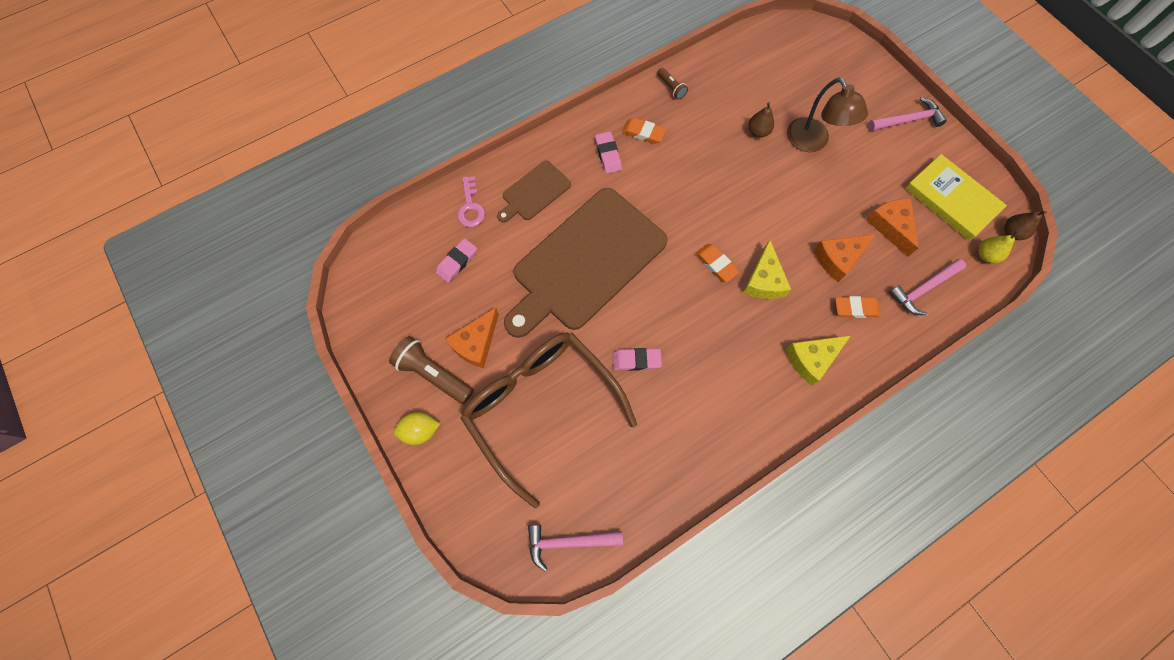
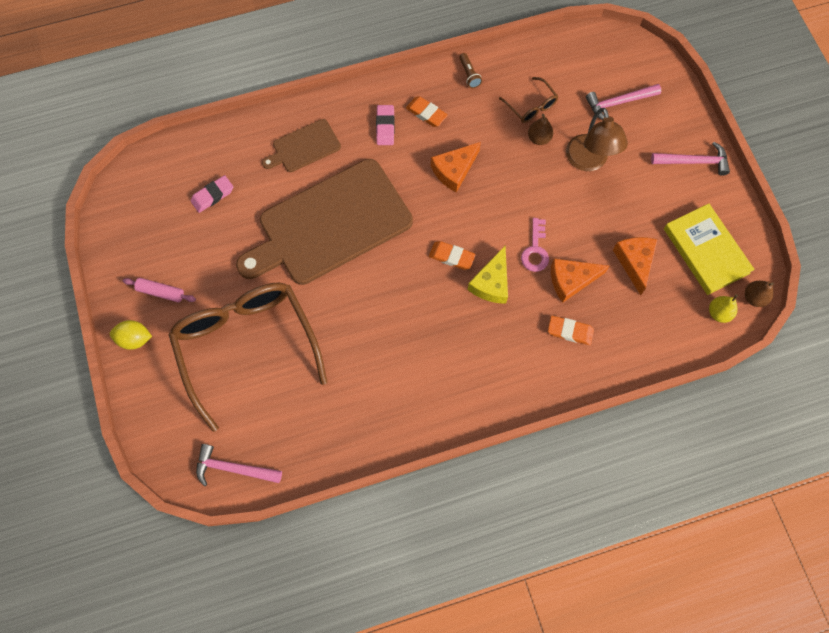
camera: 15 degrees right, 0 degrees up
brown flashlight [389,336,474,404] -> pink rolling pin [123,278,196,302]
orange cheese [445,307,499,368] -> orange cheese moved to [431,142,481,193]
pink key [457,176,485,227] -> pink key moved to [521,218,549,272]
pink eraser [613,348,662,371] -> none
orange eraser [695,244,739,282] -> orange eraser turned 45 degrees counterclockwise [429,241,476,270]
yellow cheese [786,335,851,386] -> none
pink hammer [889,259,966,315] -> pink hammer moved to [586,84,661,120]
none -> brown glasses [499,77,559,123]

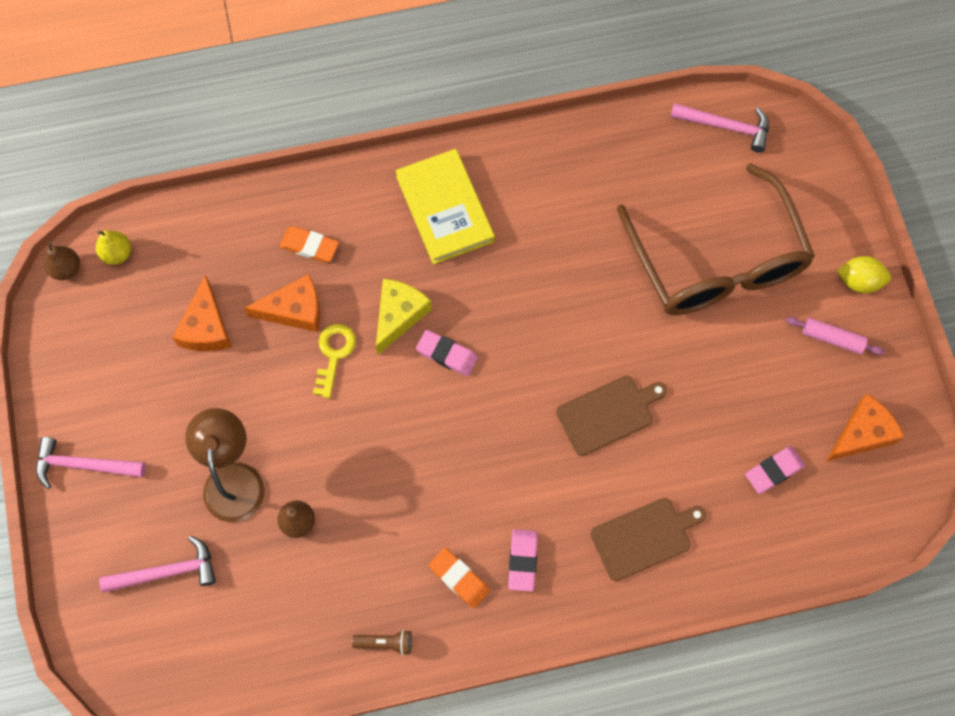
camera: 175 degrees left, 0 degrees up
brown cutting board [236,159,413,285] -> brown cutting board [556,376,667,456], size x0.46
orange eraser [429,241,476,270] -> pink eraser [416,330,478,376]
orange cheese [431,142,481,193] -> orange cheese moved to [826,394,904,461]
brown flashlight [459,53,482,88] -> brown flashlight turned 105 degrees clockwise [352,630,412,655]
brown glasses [499,77,559,123] -> none
pink key [521,218,549,272] -> yellow key [313,324,356,398]
yellow book [664,204,755,295] -> yellow book moved to [395,149,495,265]

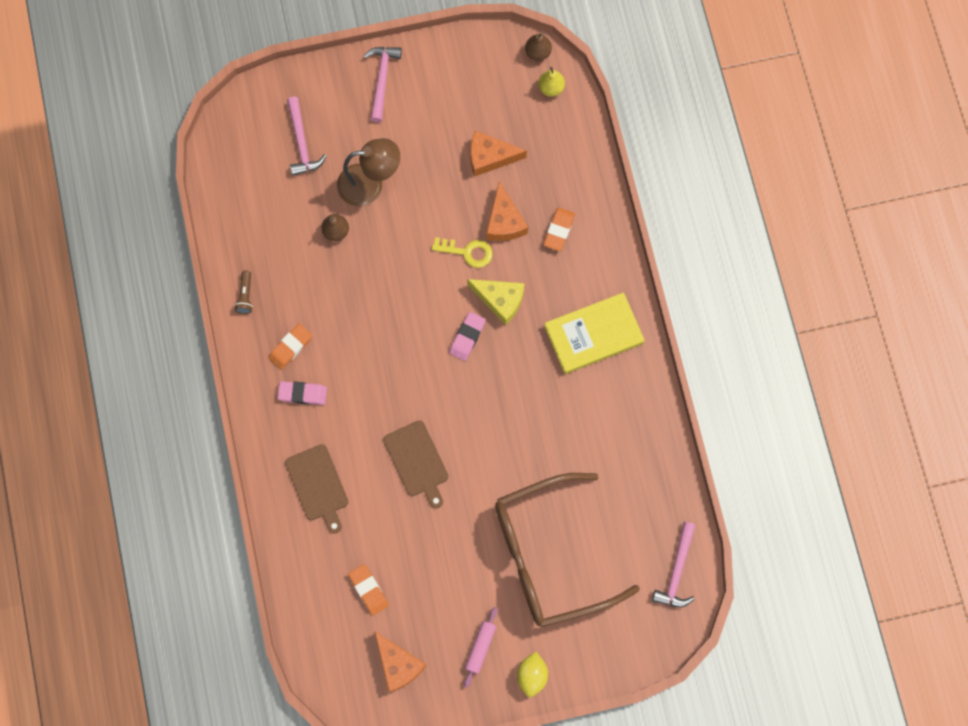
camera: 90 degrees right, 5 degrees up
pink eraser [745,446,805,494] -> orange eraser [348,564,389,615]

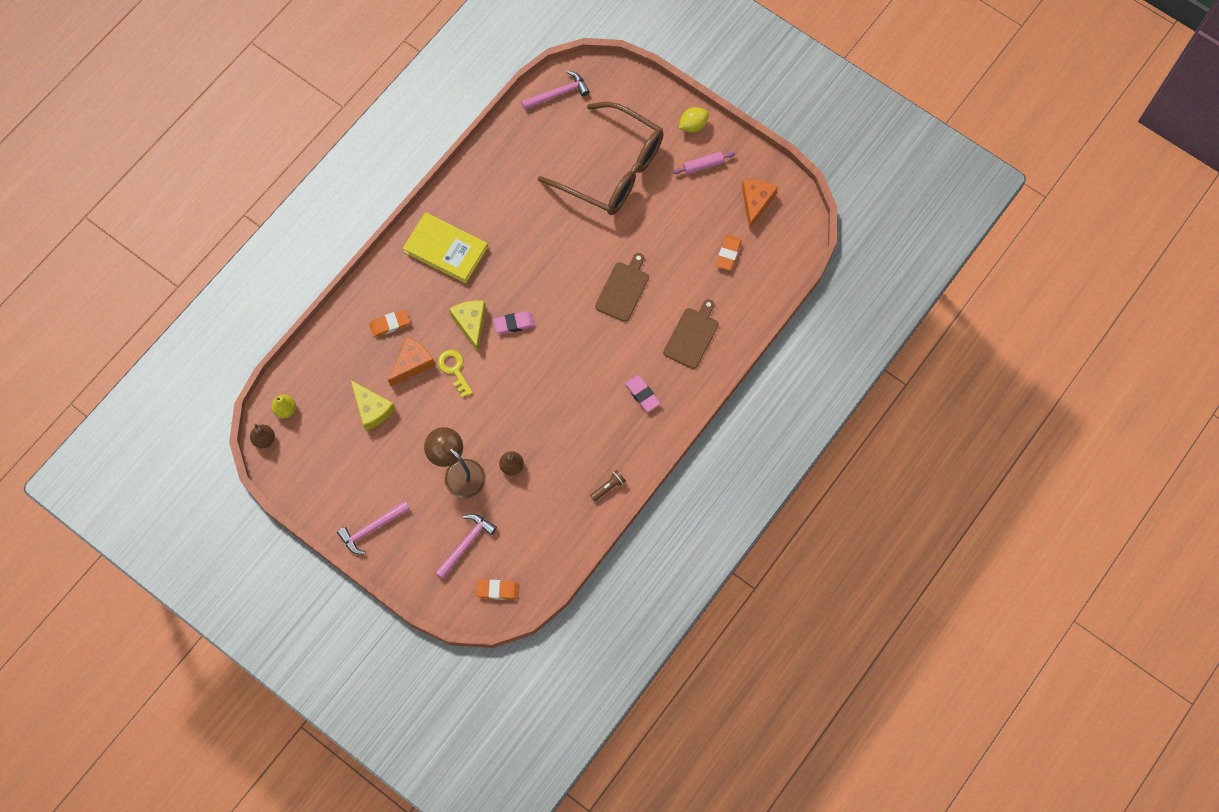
camera: 130 degrees left, 5 degrees down
orange eraser [269,324,312,370] -> orange eraser moved to [476,580,519,600]
orange cheese [471,131,527,177] -> yellow cheese [351,380,395,431]

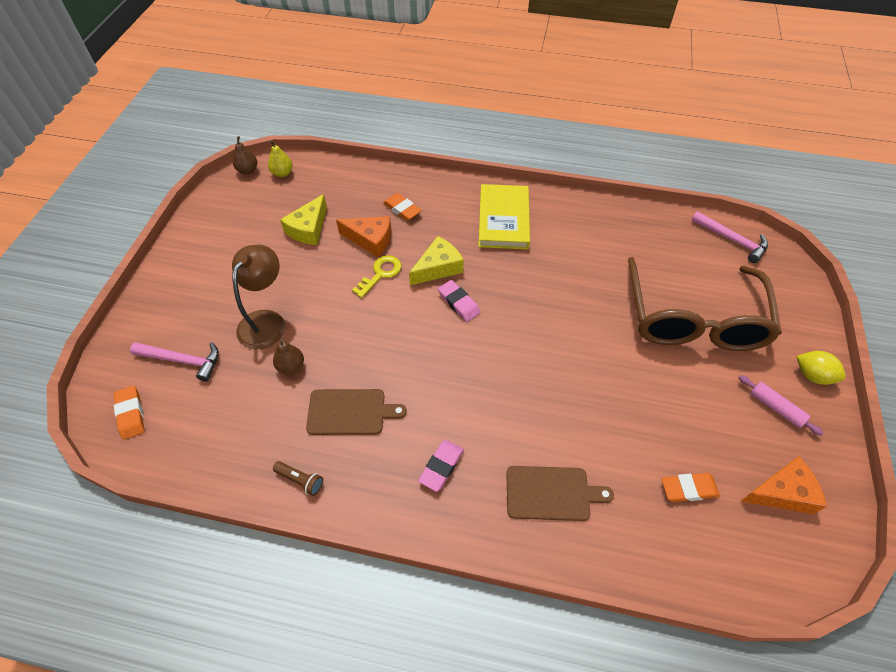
camera: 65 degrees right, 15 degrees down
pink hammer [337,501,410,554] -> none
brown cutting board [595,253,649,322] -> brown cutting board moved to [306,389,407,435]

